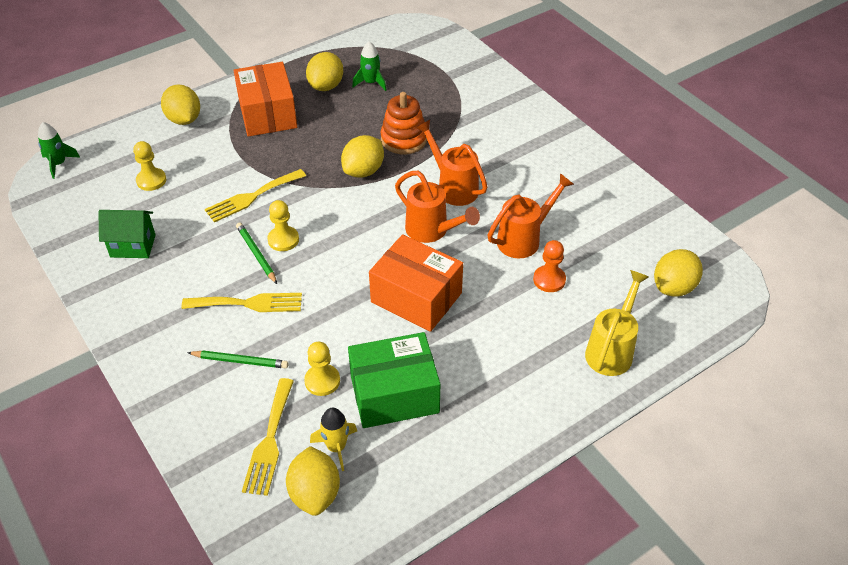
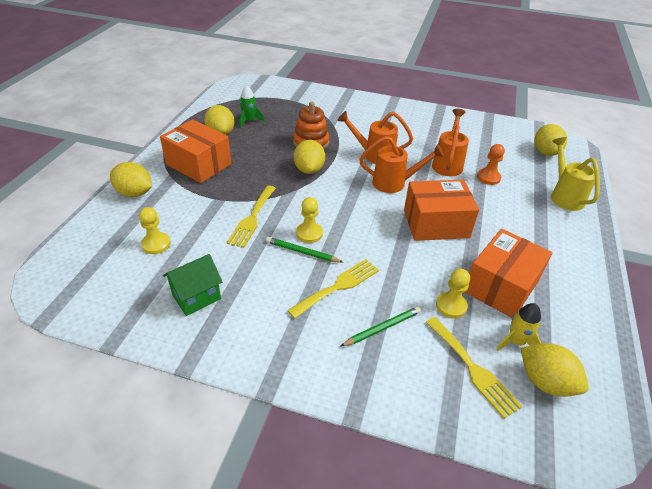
camera: 40 degrees left, 5 degrees down
green rocket [38,122,80,179] -> none
green box [348,332,440,428] -> orange box [465,229,553,318]

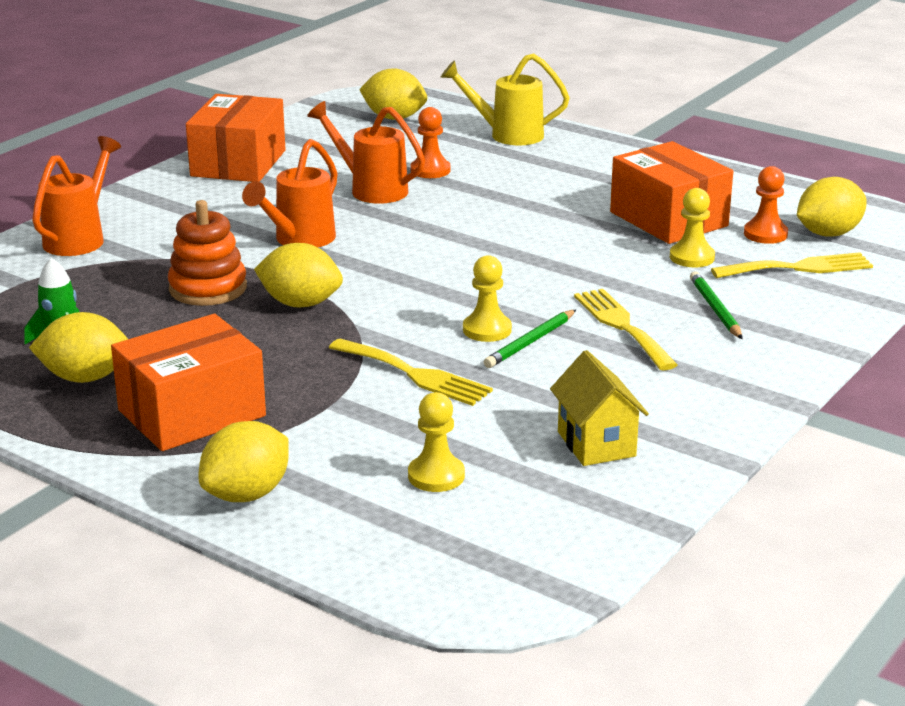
camera: 70 degrees left, 15 degrees down
green house [163,254,222,316] -> yellow house [550,350,649,466]
orange watering can [359,136,444,193] -> orange watering can moved to [32,136,121,256]
orange box [404,180,479,241] -> orange box moved to [186,94,286,182]
yellow rocket [496,303,542,351] -> orange pawn [744,166,788,244]

